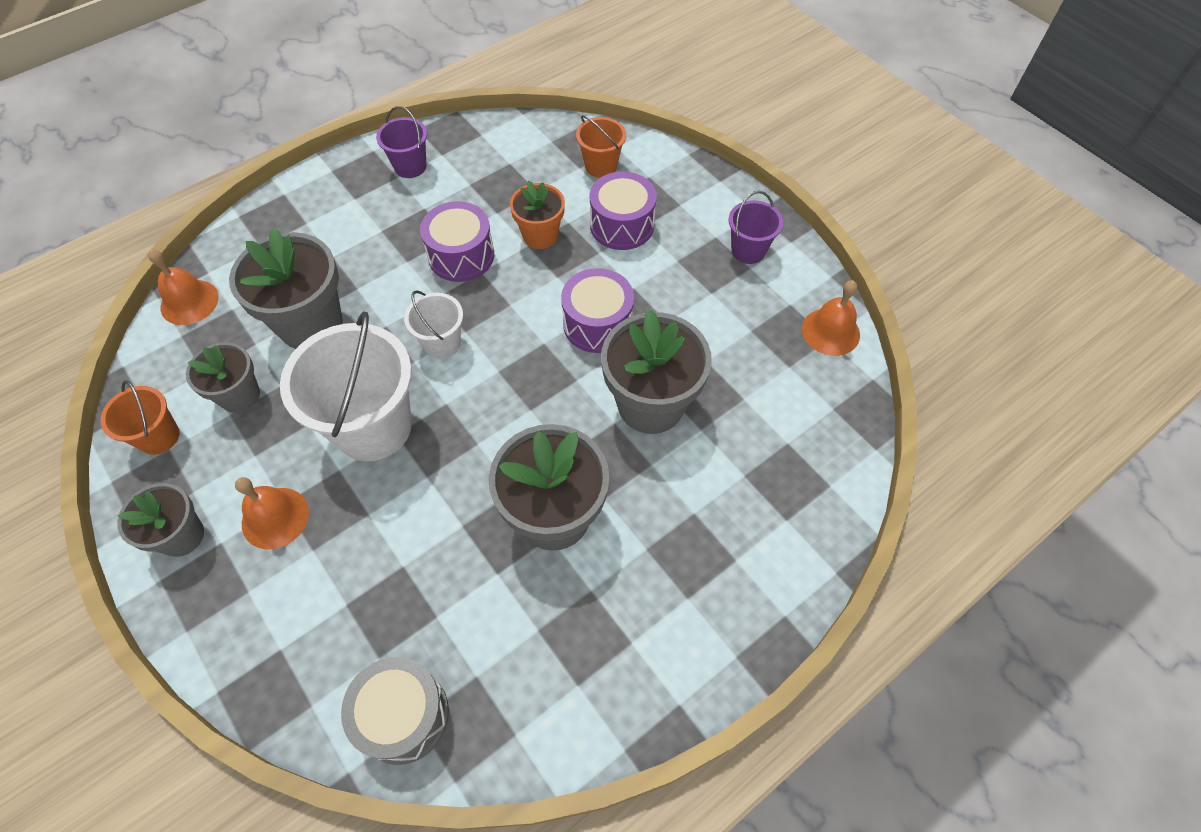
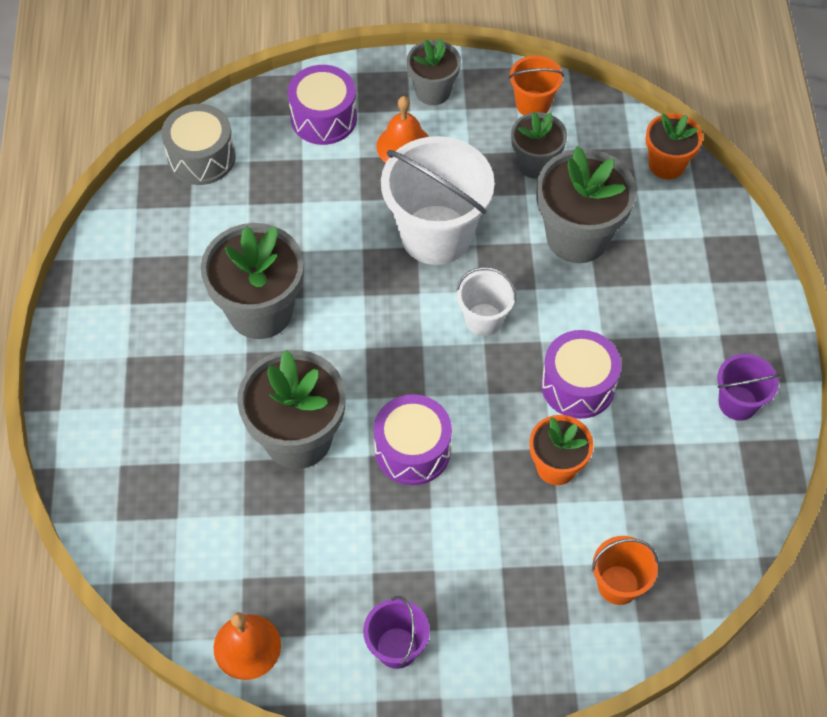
camera: 125 degrees right, 0 degrees up
orange bell [148,249,219,325] -> orange flower pot [646,113,703,179]
purple drum [590,171,657,250] -> purple drum moved to [288,65,357,145]

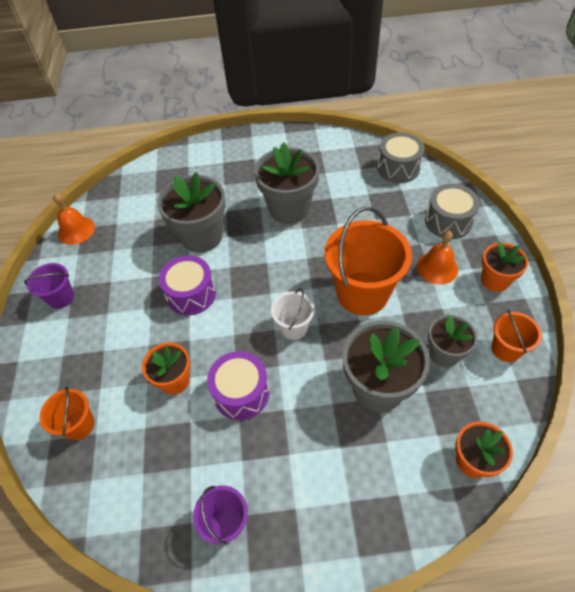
camera: 90 degrees right, 5 degrees down
purple drum [288,65,357,145] -> grey drum [425,184,480,239]
white bucket [381,136,495,265] -> orange bucket [324,207,412,315]
grey flower pot [406,38,461,105] -> orange flower pot [481,241,528,292]

